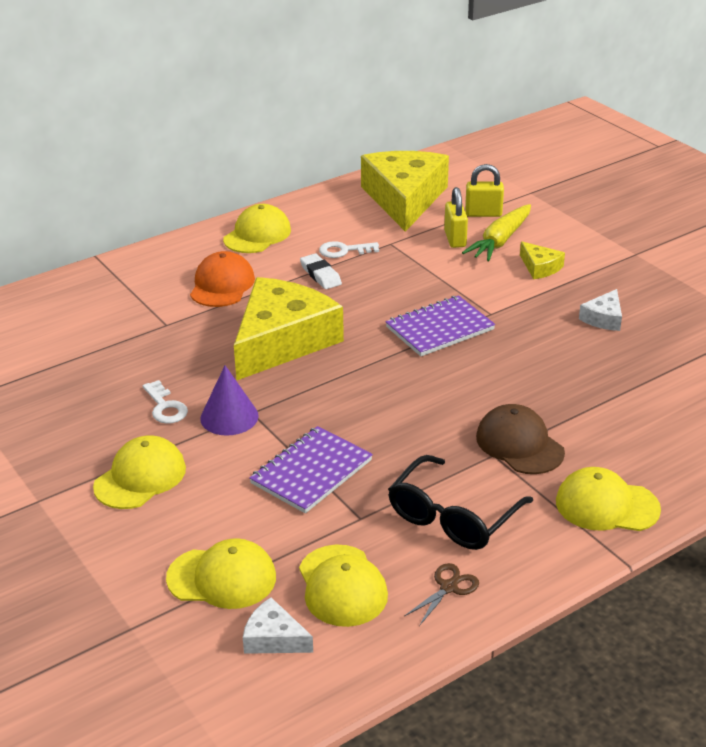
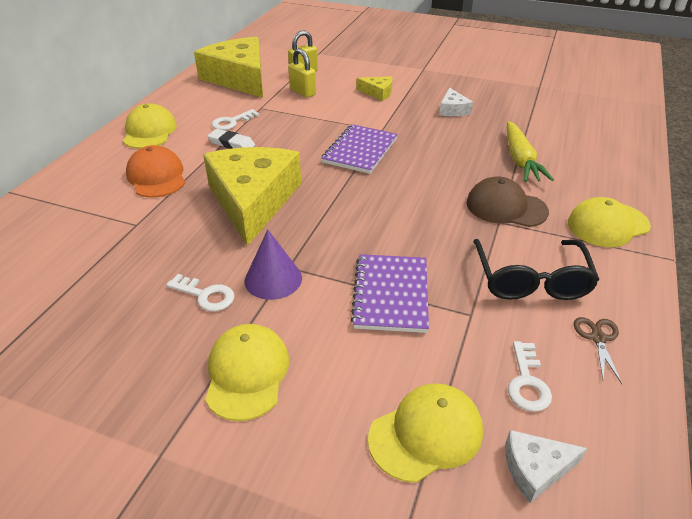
camera: 35 degrees left, 5 degrees up
yellow cap [299,545,388,627] -> white key [508,341,552,412]
yellow carrot [462,204,531,261] -> yellow carrot moved to [507,121,554,182]

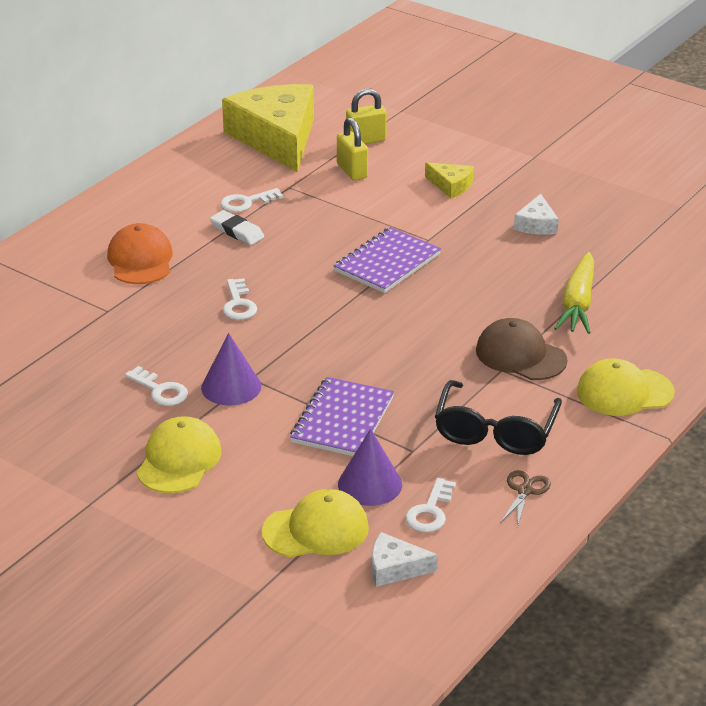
camera: 15 degrees right, 5 degrees down
yellow cap [123,103,177,149] -> none
yellow cheese [203,147,301,246] -> white key [223,278,257,320]
none -> purple cone [338,429,402,506]

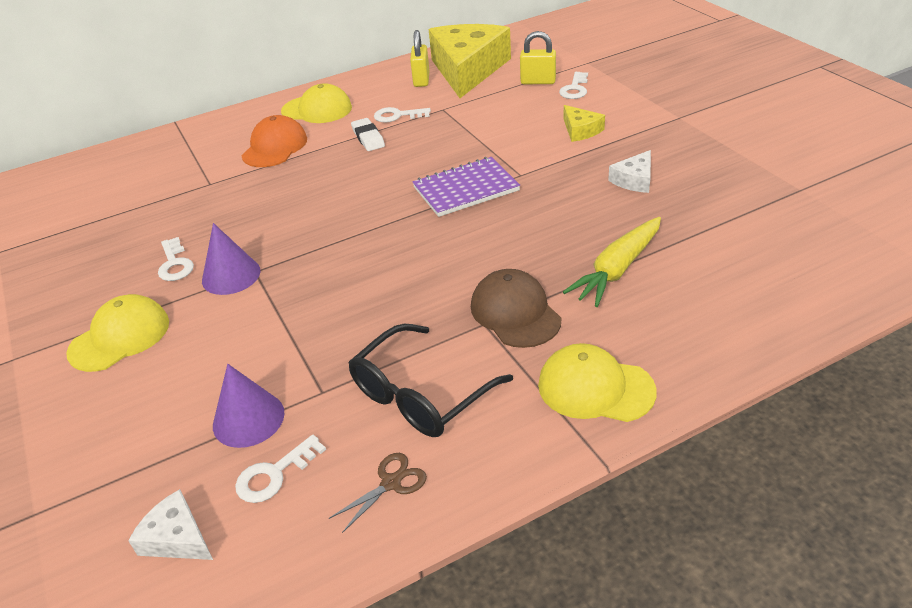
camera: 30 degrees right, 5 degrees up
white key [223,278,257,320] -> white key moved to [559,72,588,99]
yellow cap [262,489,369,558] -> yellow cap moved to [281,83,352,123]
purple notebook [290,377,394,456] -> none
yellow padlock [337,117,368,181] -> yellow padlock moved to [410,30,429,87]

